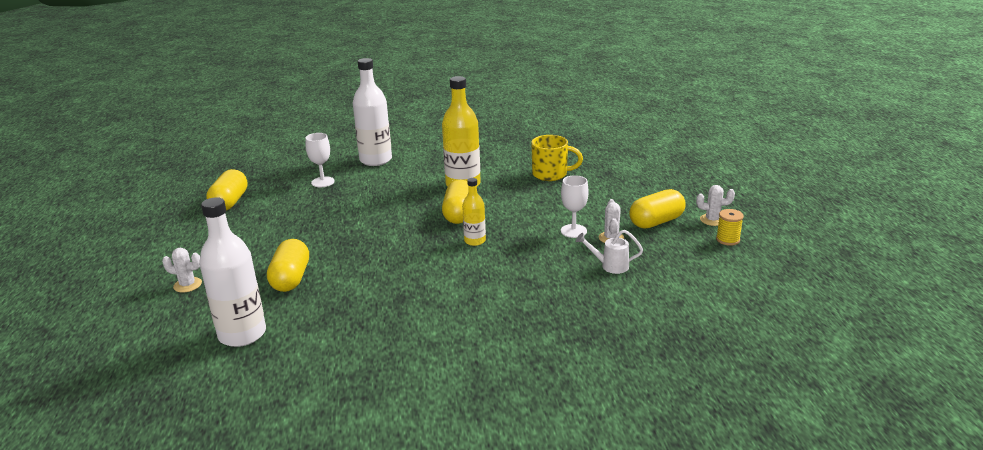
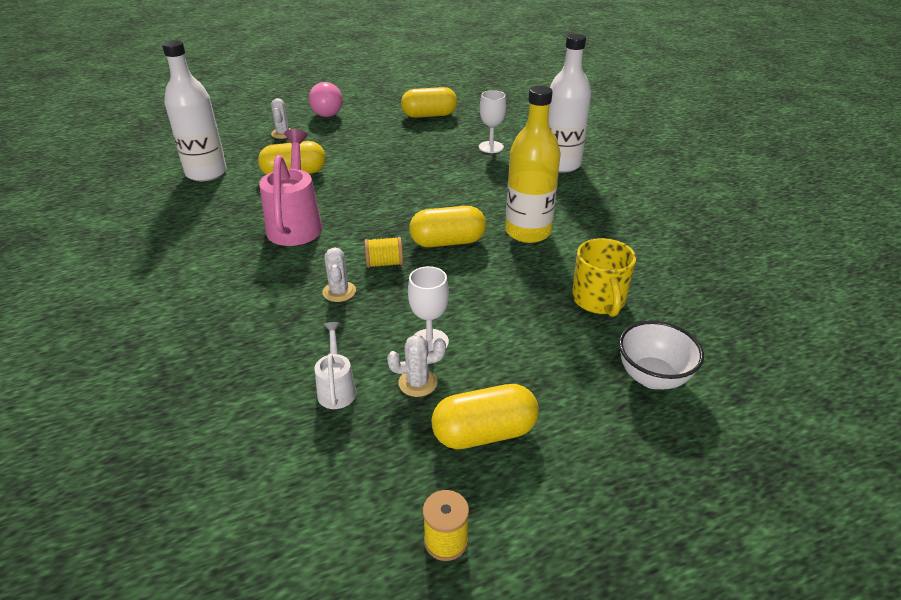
camera: 75 degrees right, 10 degrees up
yellow bottle [462,178,486,246] -> yellow spool [364,237,403,268]
yellow capsule [629,189,686,229] -> yellow capsule turned 60 degrees counterclockwise [431,384,539,449]
white cactus [696,185,735,226] -> white cactus moved to [322,248,356,302]
none -> pink watering can [259,129,322,246]
none -> pink light bulb [309,82,343,117]
none -> white bowl [619,321,704,389]

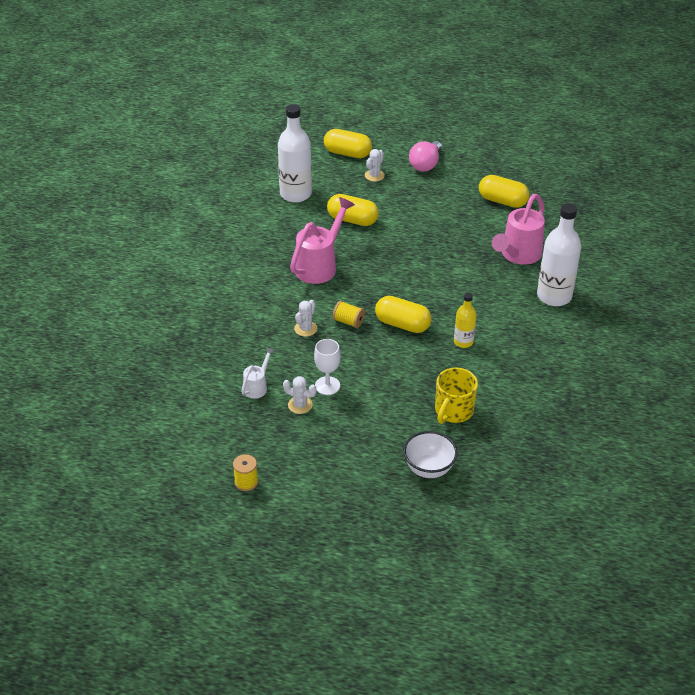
camera: 35 degrees right, 5 degrees up
yellow capsule [431,384,539,449] -> yellow capsule moved to [324,129,372,158]
white goblet [479,90,506,153] -> pink watering can [492,194,545,265]
yellow bottle [505,86,561,243] -> yellow bottle [454,293,477,348], size x0.54

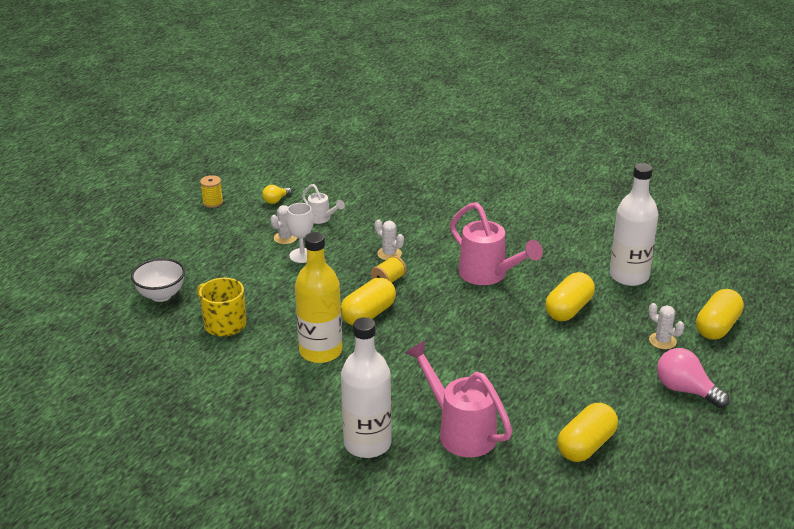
camera: 105 degrees right, 10 degrees down
yellow bottle [454,293,477,348] -> yellow bottle [295,232,342,363], size x1.84
none -> yellow light bulb [262,185,292,204]

